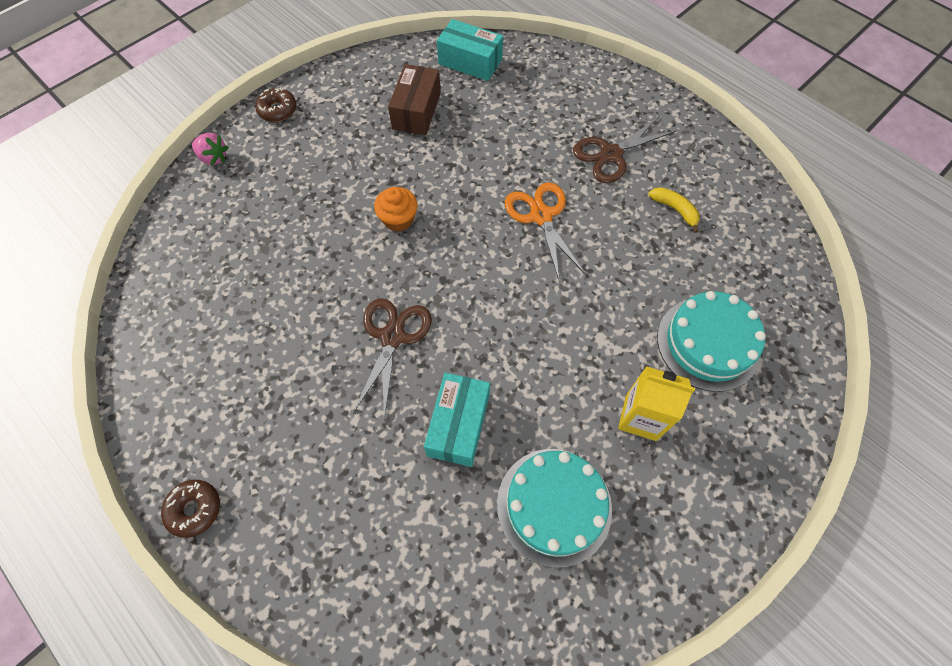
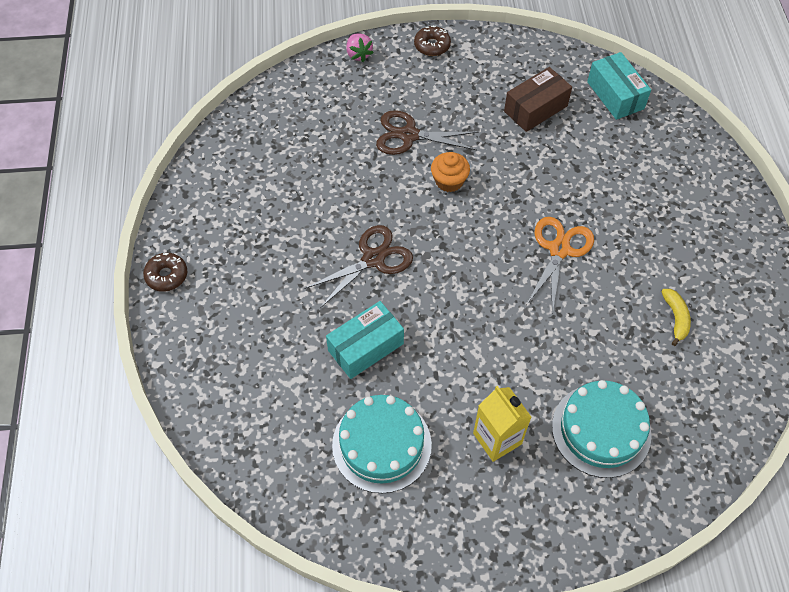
camera: 40 degrees right, 5 degrees down
brown scissors [573,116,677,183] -> brown scissors moved to [376,110,479,155]

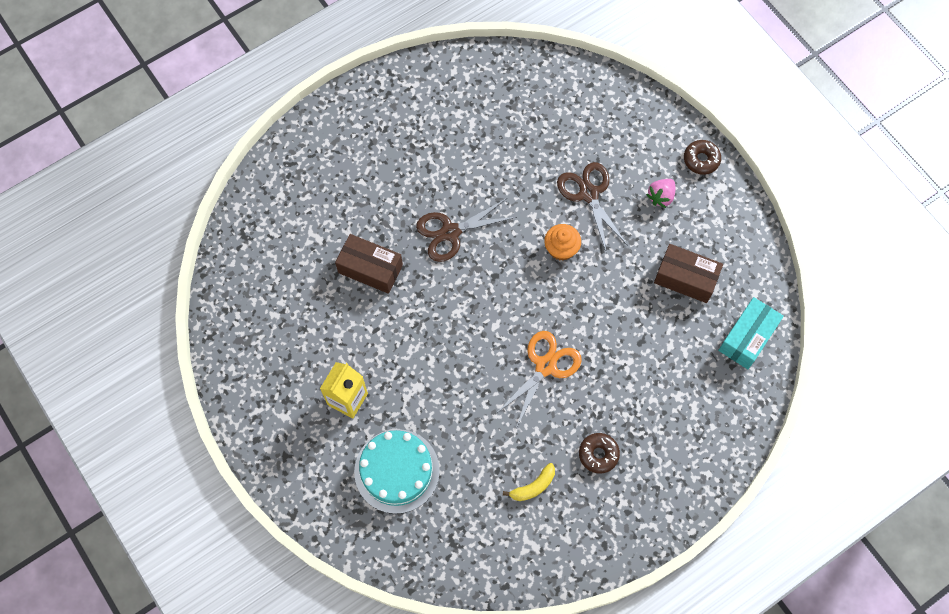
camera: 60 degrees right, 10 degrees up
brown donut [143,253,187,292] -> brown donut moved to [579,433,620,474]
brown scissors [304,225,413,308] -> brown scissors turned 135 degrees clockwise [416,198,517,262]
turquoise box [326,301,404,379] -> brown box [335,234,403,294]
turquoise cake [332,395,432,493] -> none
pink strawberry [346,33,374,62] -> pink strawberry moved to [646,179,675,208]
orange scissors [526,217,594,314] -> orange scissors turned 45 degrees counterclockwise [497,331,582,428]

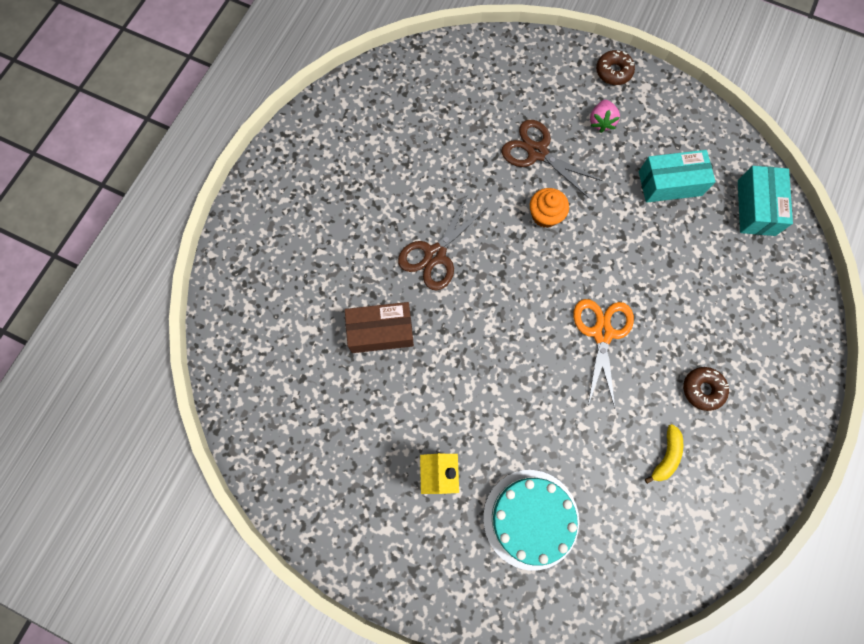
camera: 30 degrees left, 5 degrees up
brown box [654,244,723,303] -> turquoise box [639,150,716,203]

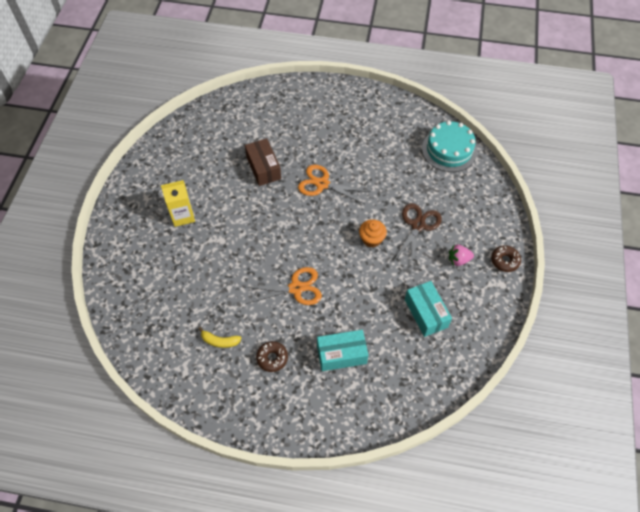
camera: 75 degrees right, 15 degrees down
brown scissors [398,196,487,290] -> orange scissors [298,165,371,204]
turquoise cake [483,470,579,570] -> turquoise cake moved to [422,121,477,172]
turquoise box [738,166,793,236] -> turquoise box moved to [317,330,368,371]

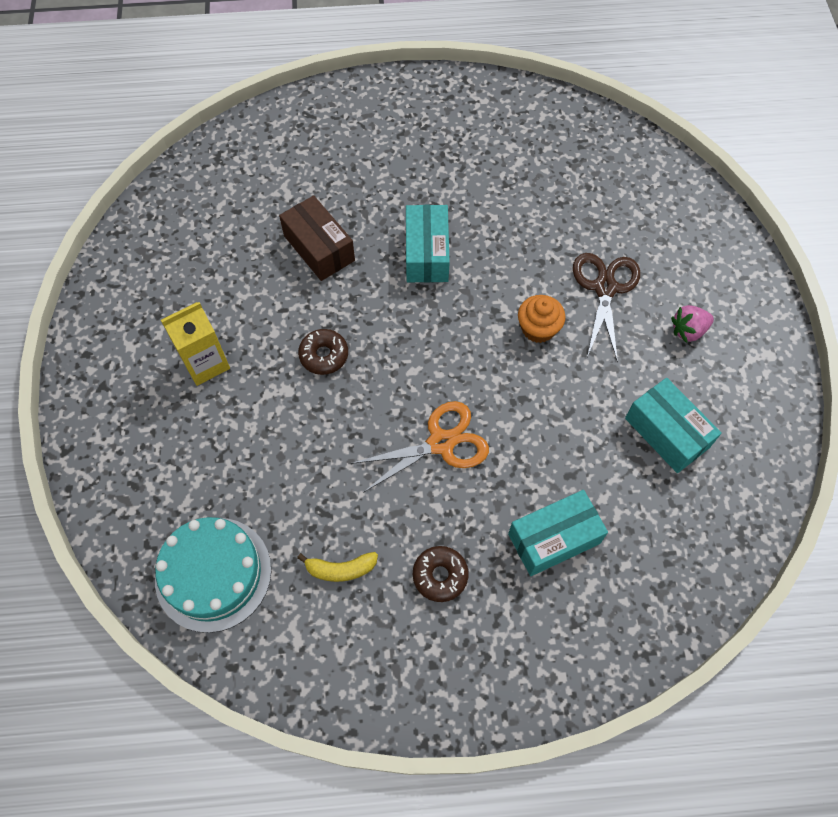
camera: 15 degrees left, 5 degrees up
orange scissors [298,165,371,204] -> turquoise box [406,205,450,283]
turquoise cake [422,121,477,172] -> turquoise cake moved to [155,517,271,633]
brown donut [491,245,521,272] -> brown donut moved to [298,329,348,375]

